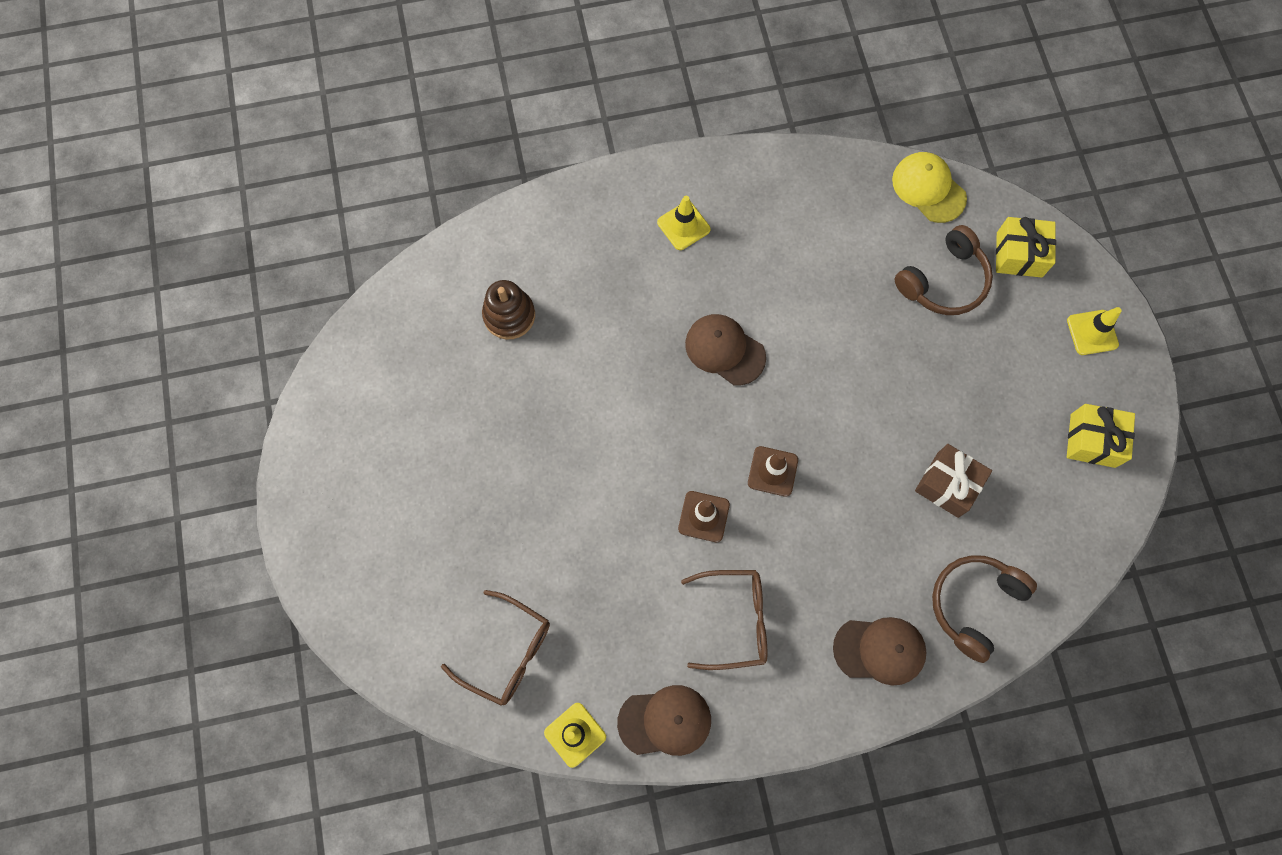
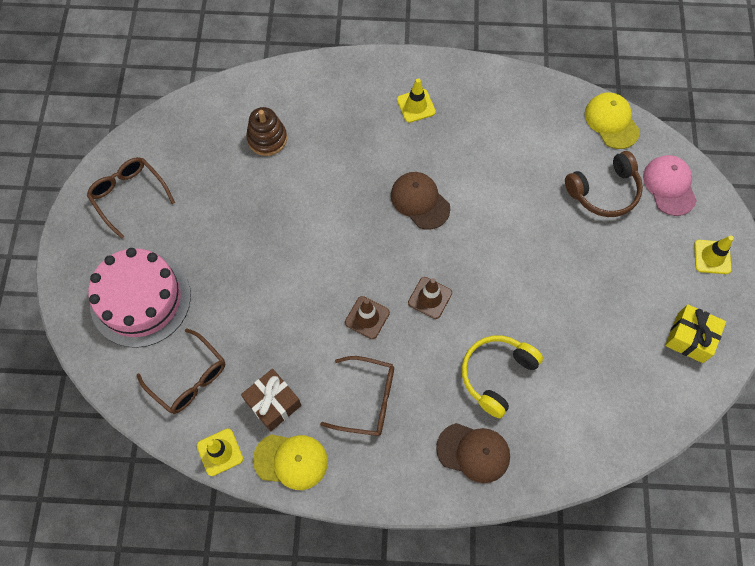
camera: 15 degrees right, 5 degrees down
brown cap [617,685,711,756] -> yellow cap [253,434,328,490]
brown gift [915,444,992,518] -> brown gift moved to [241,369,301,432]
brown headphones [932,555,1037,663] -> none
yellow gift [996,217,1056,278] -> pink cap [643,155,697,216]
none -> brown glasses [87,157,175,239]
none -> pink cake [88,248,191,348]
none -> yellow headphones [462,335,543,418]

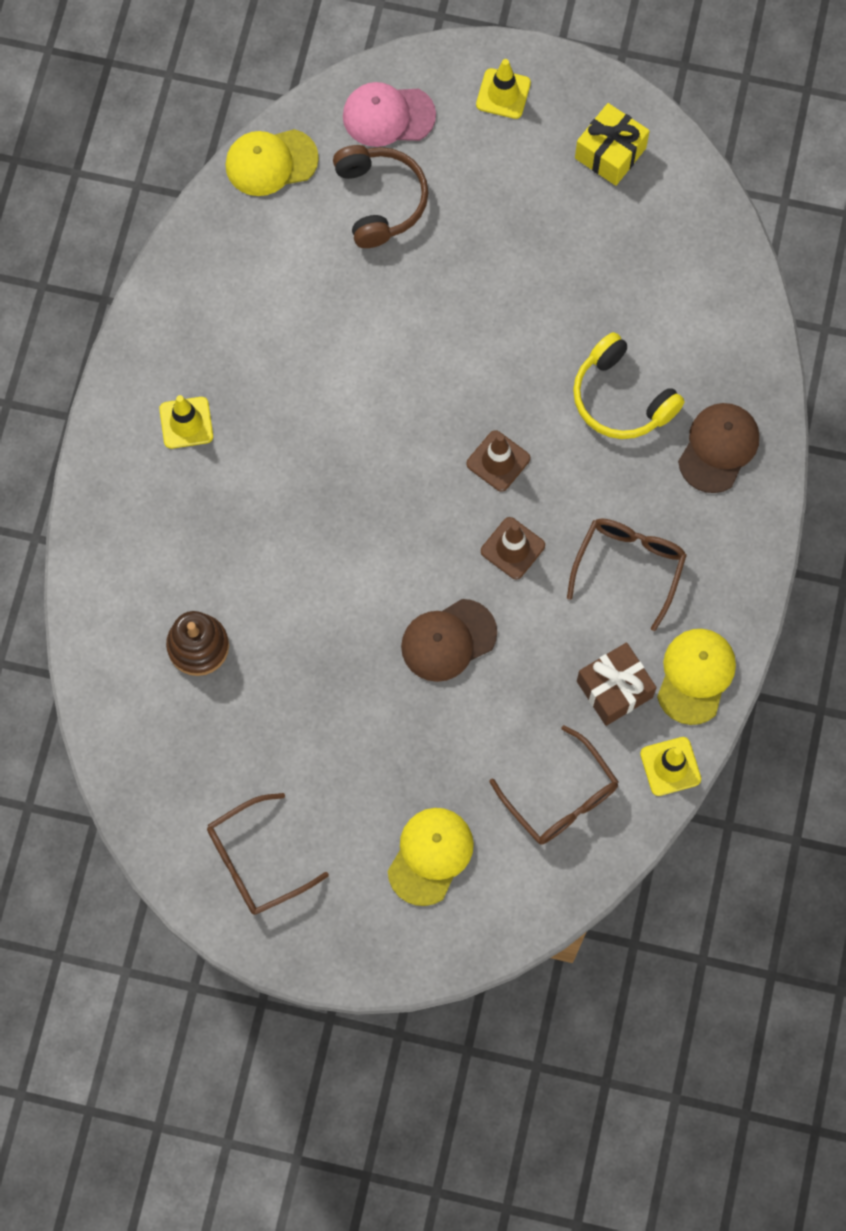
camera: 80 degrees left, 5 degrees up
pink cake [88,248,191,348] -> yellow cap [388,808,474,906]
brown glasses [137,328,225,414] -> brown glasses turned 90 degrees clockwise [490,725,619,845]
brown cap [391,172,451,230] -> brown cap moved to [401,599,497,682]

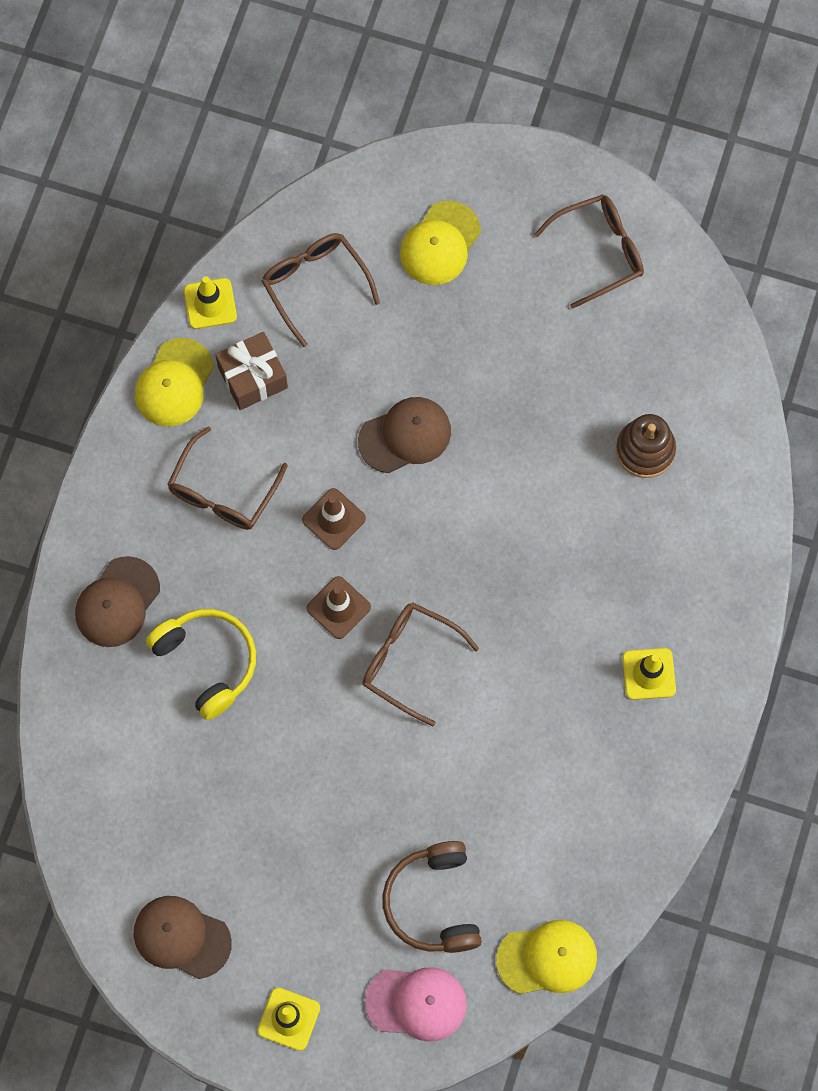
camera: 175 degrees left, 0 degrees up
yellow gift [575,103,650,186] -> brown cap [134,896,232,979]
none -> brown glasses [363,602,479,726]

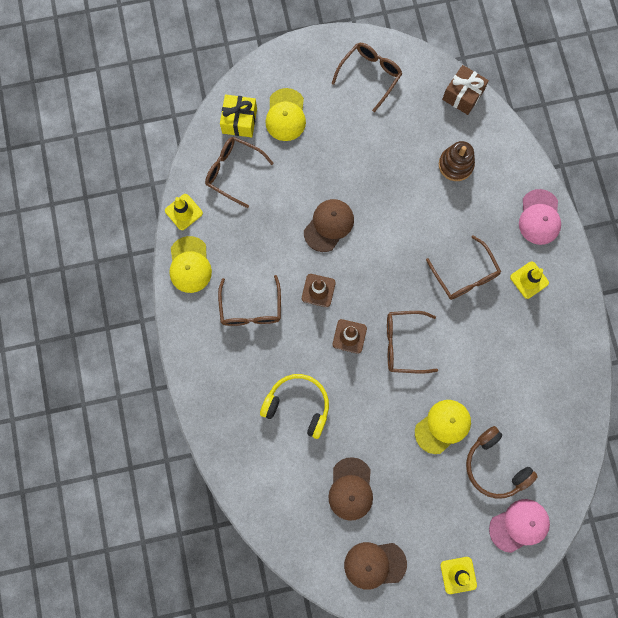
camera: 30 degrees left, 5 degrees up
brown cap [75,556,160,647] -> brown cap moved to [328,457,373,521]
brown gift [215,332,288,410] -> brown gift moved to [442,65,489,115]
yellow cap [496,920,597,994] -> yellow cap moved to [415,400,471,454]
none -> yellow gift [220,94,257,137]
none -> brown glasses [426,235,501,300]
none -> pink cap [519,189,561,245]

